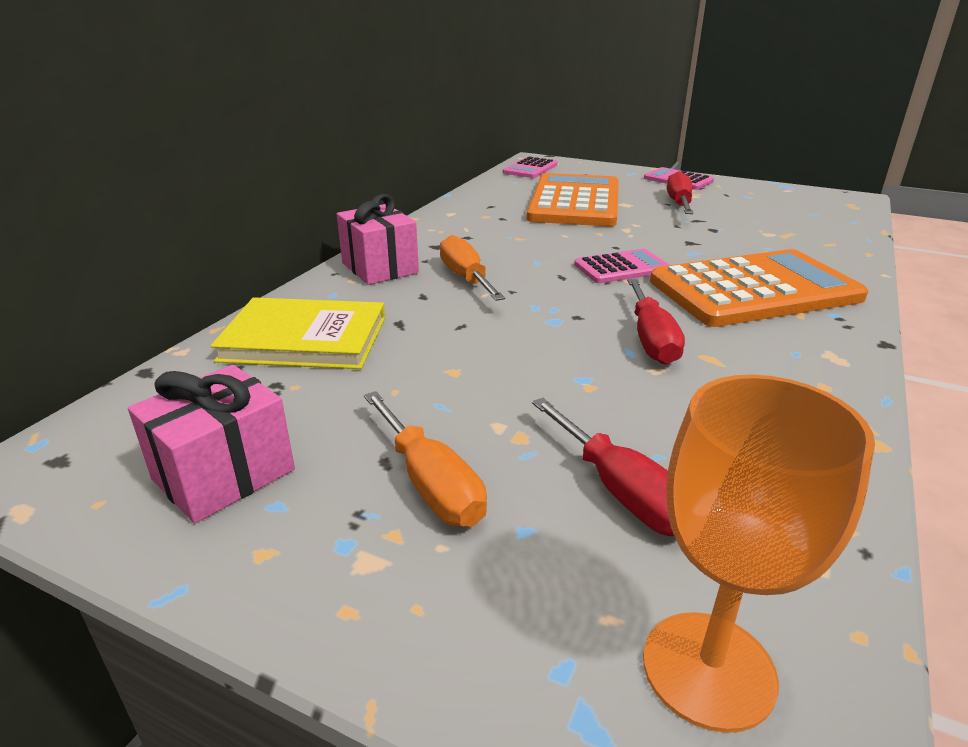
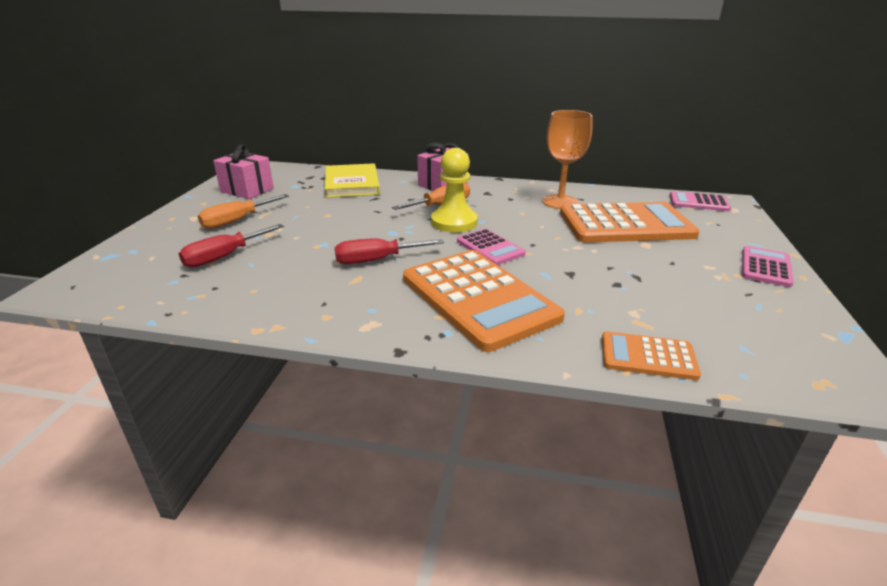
camera: 75 degrees right, 0 degrees up
orange goblet [643,375,875,733] -> orange goblet moved to [542,110,593,209]
red screwdriver [667,171,693,214] -> none
none -> yellow pawn [431,148,478,233]
none -> orange calculator [602,331,701,380]

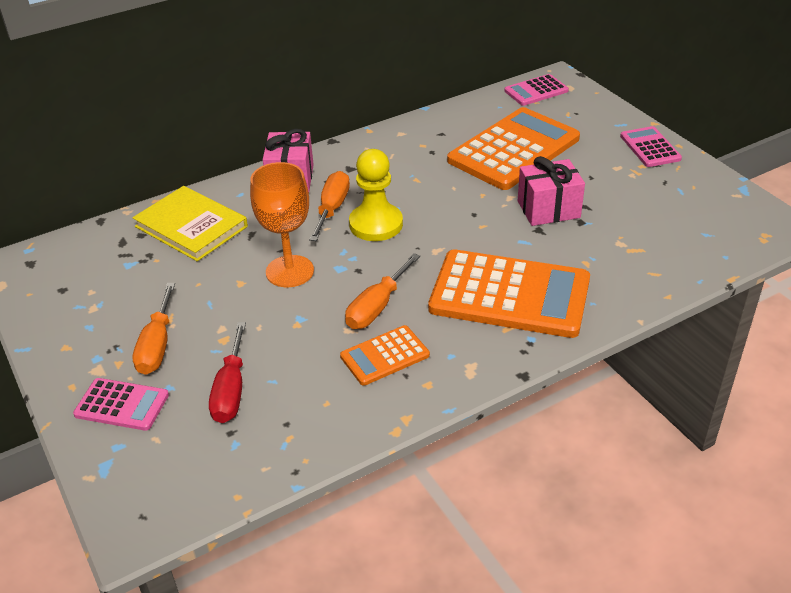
camera: 40 degrees left, 10 degrees up
pink gift [213,145,274,199] -> pink gift moved to [518,156,585,226]
red screwdriver [335,238,444,264] -> orange screwdriver [345,253,420,329]
pink calculator [457,229,526,265] -> pink calculator moved to [73,378,169,431]
orange goblet [542,110,593,209] -> orange goblet moved to [250,162,314,287]
orange calculator [602,331,701,380] -> orange calculator moved to [340,325,430,386]

